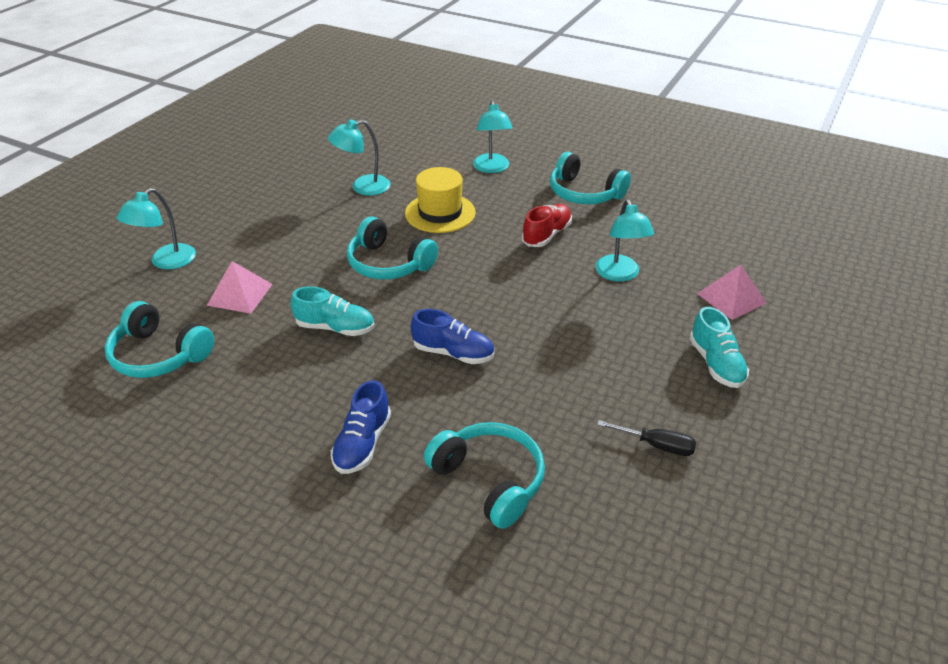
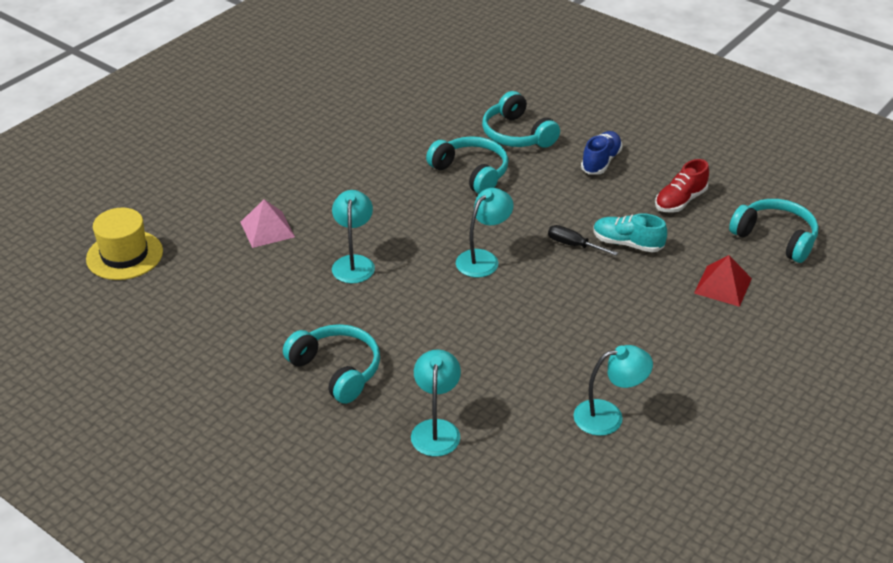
camera: 170 degrees left, 0 degrees up
turquoise lamp [117,188,196,269] -> turquoise lamp moved to [456,188,514,278]
pink pyramid [207,261,273,314] -> red pyramid [694,255,752,307]
turquoise headphones [347,216,438,279] -> turquoise headphones moved to [426,136,508,194]
yellow hat [405,167,476,233] -> yellow hat moved to [86,208,163,280]
blue shoe [411,309,494,364] -> none
red shoe [522,204,572,247] -> red shoe moved to [655,159,709,213]
black screwdriver [597,420,696,456] -> black screwdriver moved to [548,225,618,256]
turquoise shoe [689,307,749,388] -> none

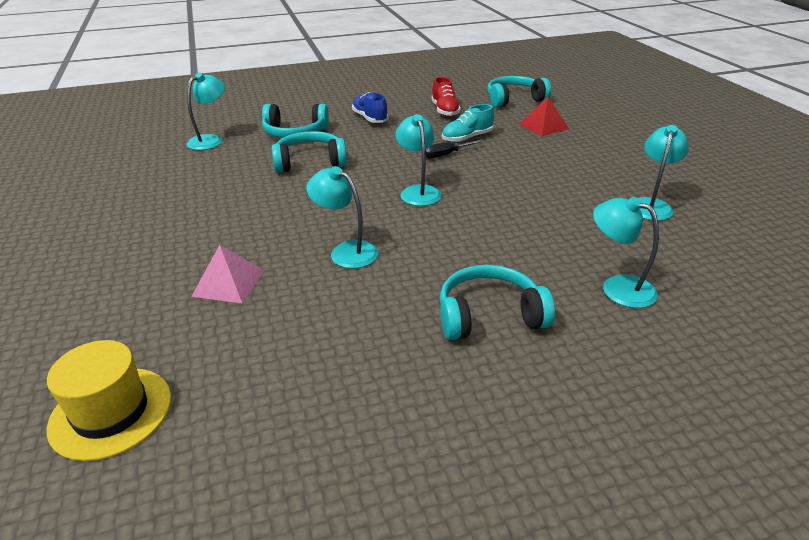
camera: 55 degrees left, 5 degrees down
none -> turquoise lamp [187,73,225,150]

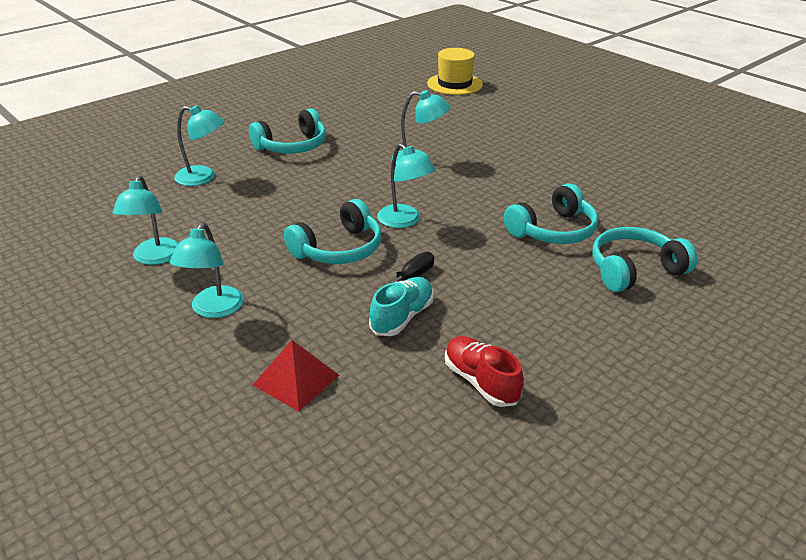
camera: 155 degrees right, 0 degrees up
turquoise lamp [187,73,225,150] -> turquoise lamp moved to [170,222,244,318]
pink pyramid [191,245,264,303] -> none
blue shoe [352,92,388,123] -> none
turquoise headphones [488,76,551,107] -> turquoise headphones moved to [284,199,382,264]

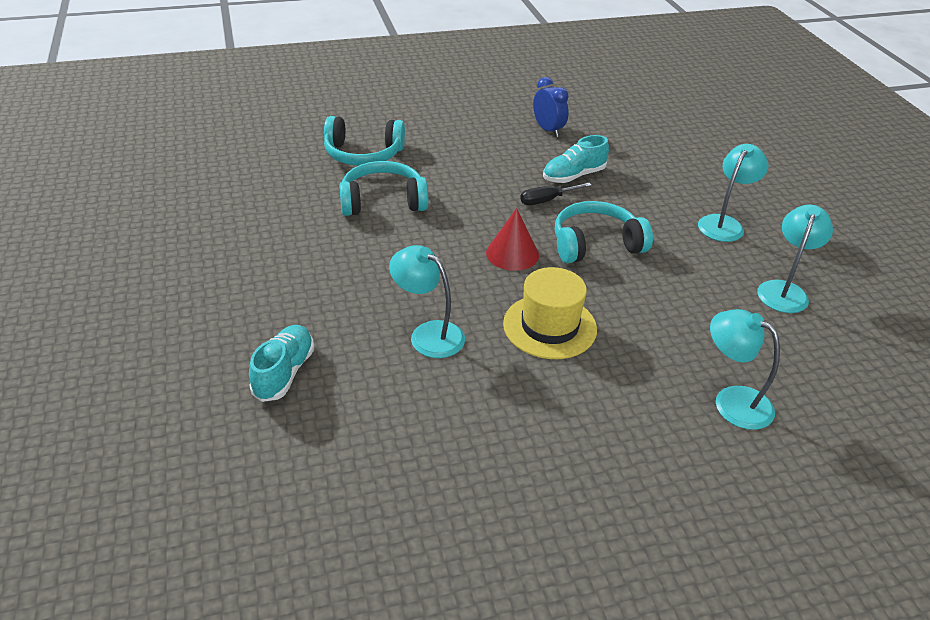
camera: 155 degrees left, 5 degrees up
turquoise headphones [249,108,326,154] -> none
red pyramid [253,340,339,412] -> none
turquoise lamp [377,143,436,228] -> red cone [486,208,539,271]
yellow hat [427,48,483,95] -> yellow hat moved to [503,267,597,359]
red shoe [445,336,524,407] -> blue clock [533,77,569,137]
none -> turquoise shoe [249,325,314,402]

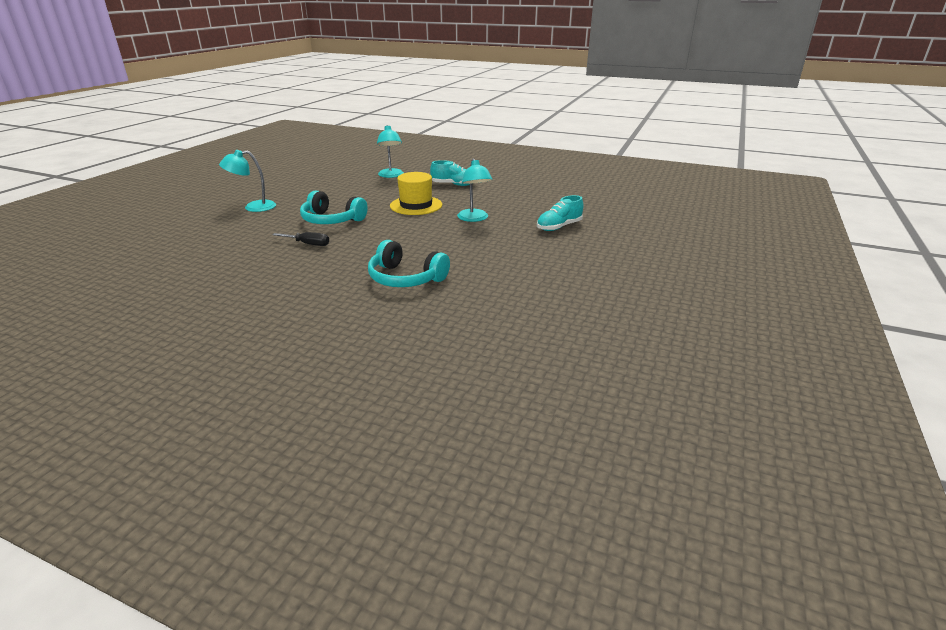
camera: 140 degrees left, 10 degrees down
turquoise headphones [324,116,405,166] -> none
red cone [486,208,539,271] -> none
blue clock [533,77,569,137] -> none
turquoise shoe [543,135,609,183] -> turquoise shoe moved to [430,160,473,186]
turquoise lamp [757,205,833,313] -> none

